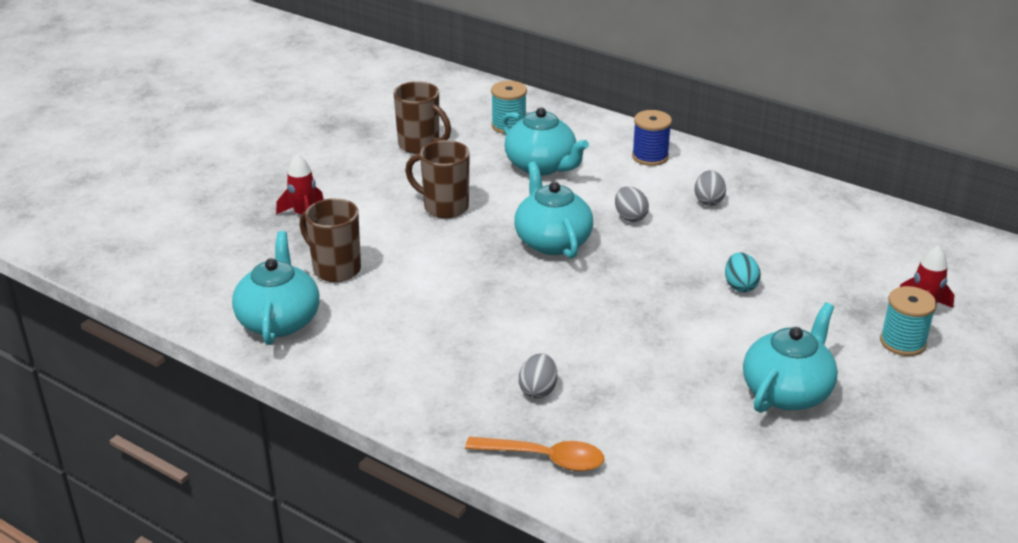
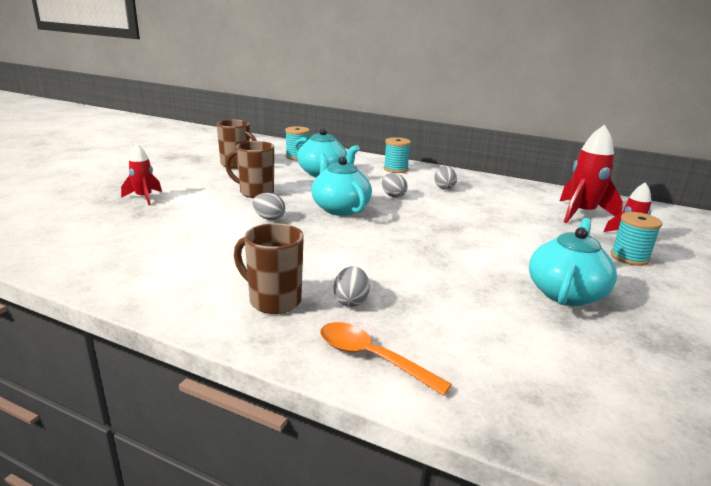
camera: 10 degrees left, 10 degrees down
turquoise teapot [232,231,320,345] -> none
brown mug [299,198,361,282] -> brown mug moved to [234,223,304,314]
orange spoon [465,437,604,471] -> orange spoon turned 150 degrees counterclockwise [320,322,452,396]
blue spool [632,110,672,166] -> turquoise spool [384,137,411,173]
turquoise egg [725,252,761,292] -> none
none -> grey egg [253,193,285,220]
none -> red rocket [560,125,623,223]

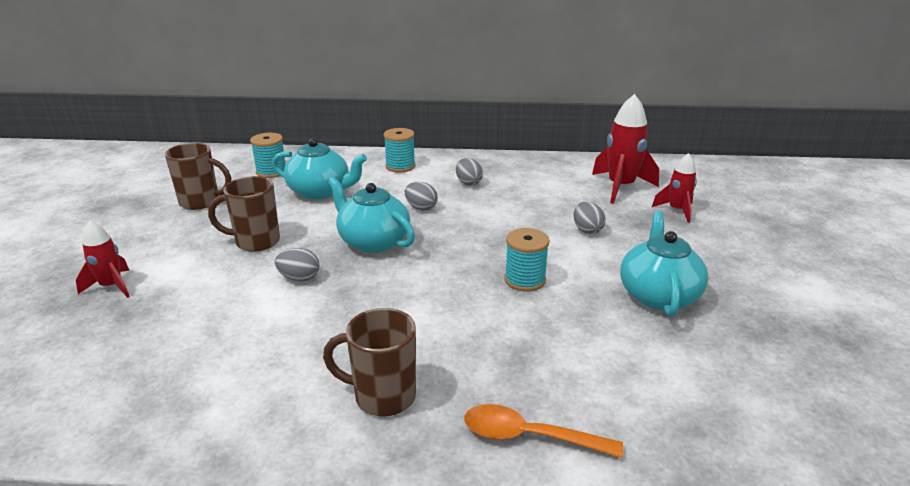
camera: 20 degrees left, 5 degrees up
grey egg [334,266,370,307] -> grey egg moved to [573,202,605,234]
turquoise spool [611,212,663,266] -> turquoise spool moved to [504,228,550,292]

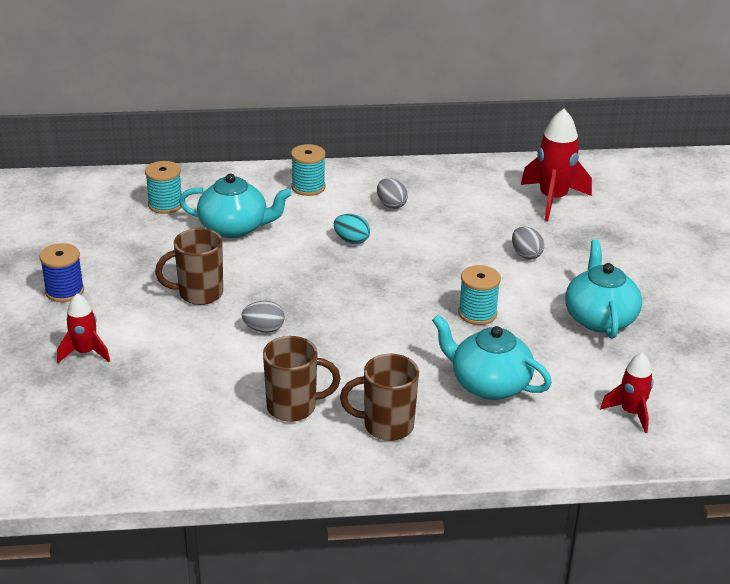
camera: 10 degrees left, 5 degrees up
brown mug [165,143,231,210] -> brown mug moved to [263,336,340,422]
turquoise teapot [328,177,415,253] -> turquoise teapot moved to [432,315,552,400]
grey egg [405,182,438,211] -> turquoise egg [334,214,370,244]
orange spoon [464,404,623,458] -> none
red rocket [652,153,697,223] -> red rocket moved to [600,353,653,433]
none -> blue spool [40,243,84,302]

